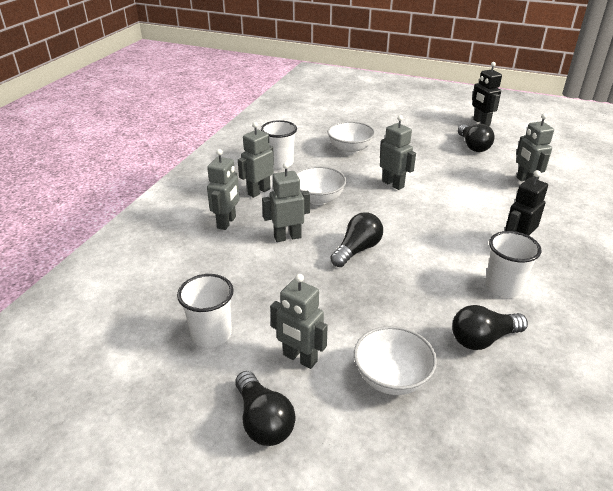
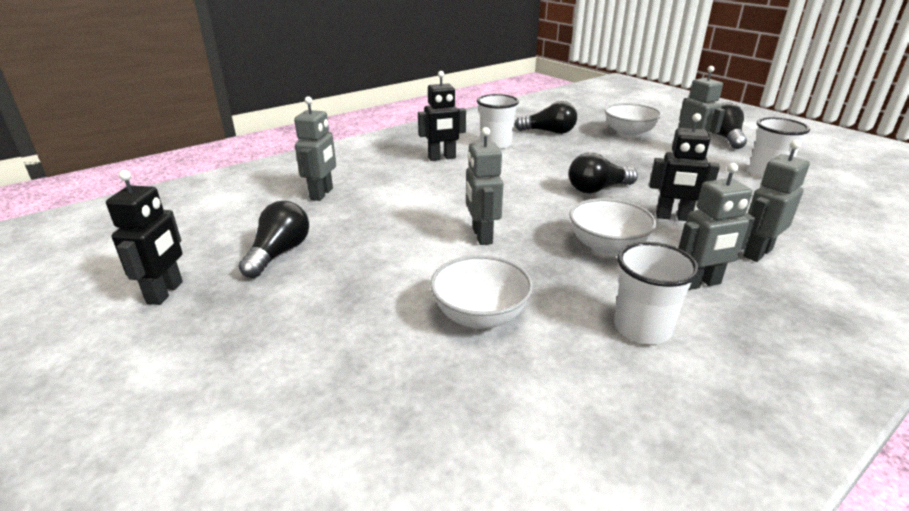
camera: 150 degrees left, 5 degrees down
grey robot [262,162,310,242] -> black robot [649,113,720,221]

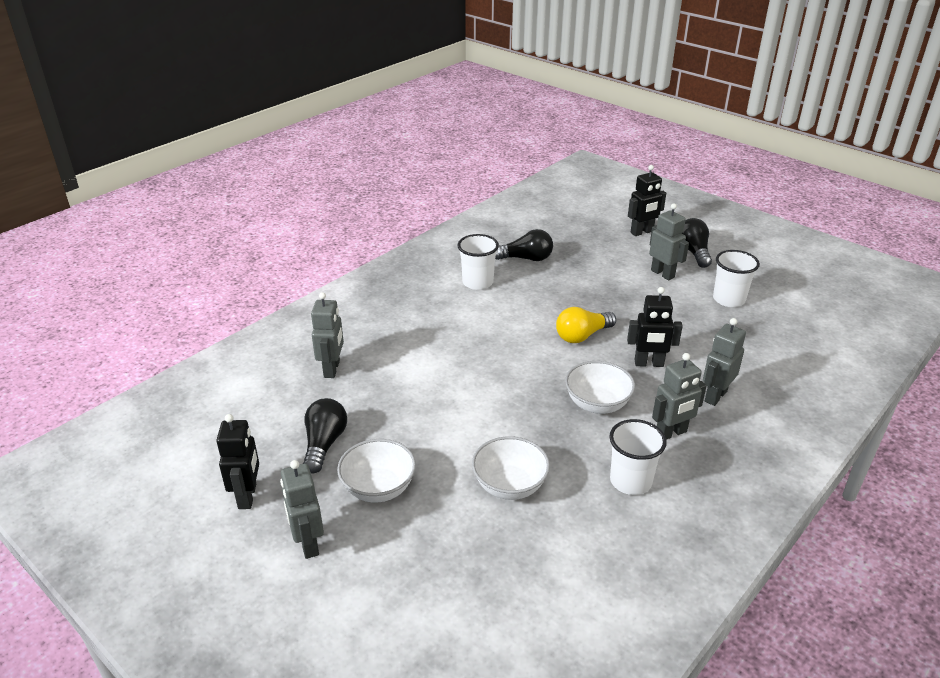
camera: 10 degrees left, 5 degrees up
black robot [418,71,466,161] -> black robot moved to [628,165,666,236]
grey robot [466,127,503,245] -> grey robot moved to [280,460,324,559]
black light bulb [569,153,638,194] -> yellow light bulb [556,307,616,343]
white bowl [605,103,662,138] -> white bowl moved to [337,439,416,503]

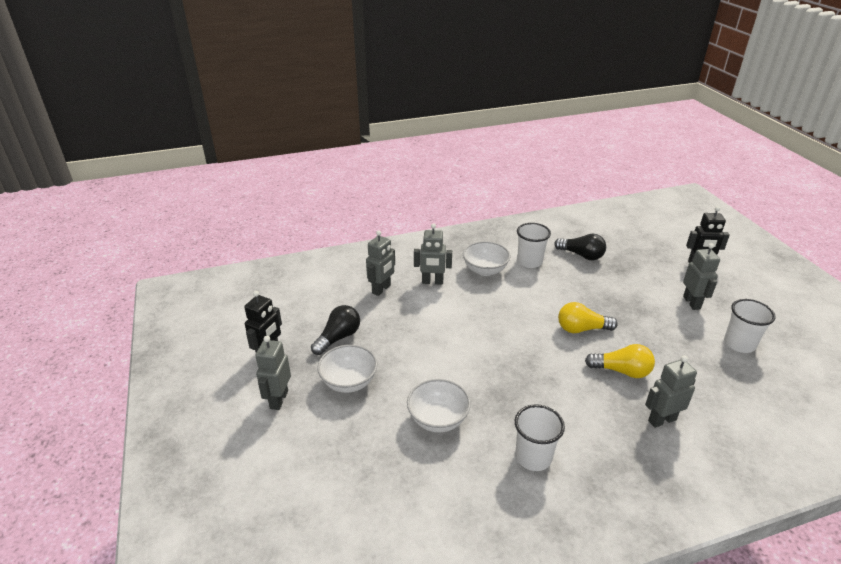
camera: 30 degrees right, 0 degrees up
white bowl [565,361,635,414] -> white bowl moved to [463,241,510,276]
black robot [627,287,683,367] -> yellow light bulb [585,344,655,378]
grey robot [652,353,707,440] -> grey robot moved to [414,223,452,285]
black light bulb [682,218,712,268] -> none

